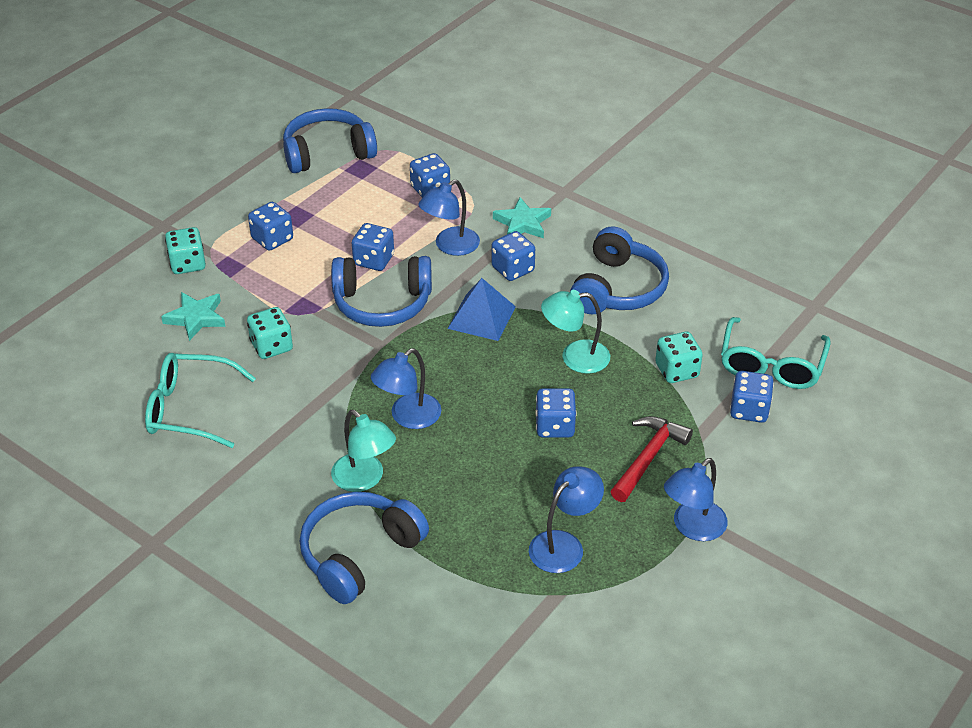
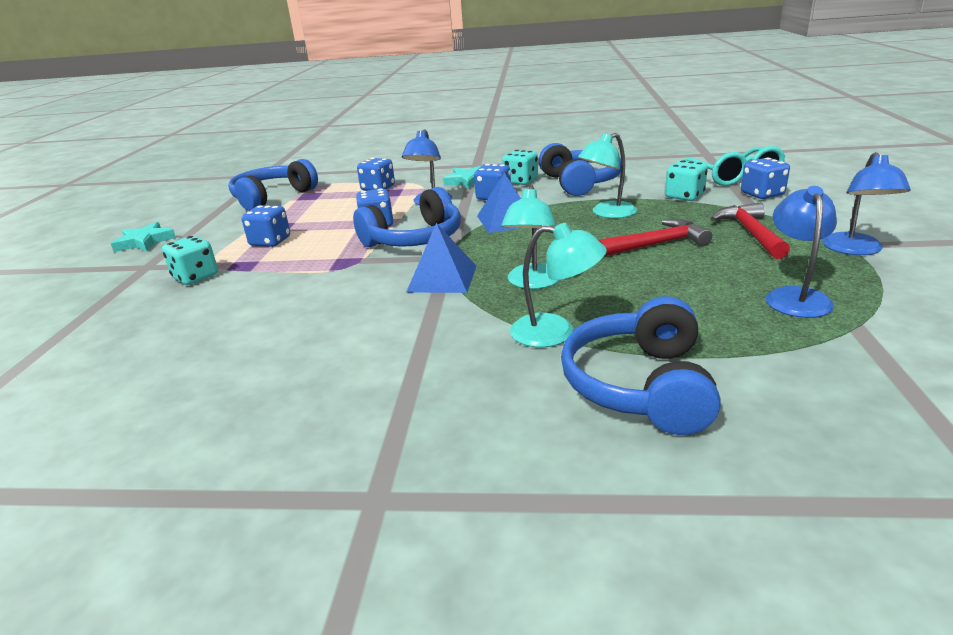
camera: 30 degrees left, 15 degrees down
turquoise glasses [145,353,256,448] -> none
turquoise star [161,292,226,341] -> turquoise star moved to [111,222,176,252]
turquoise dice [247,307,293,359] -> turquoise dice moved to [502,150,538,185]
blue lamp [371,348,441,429] -> turquoise lamp [501,185,559,289]
blue dice [535,388,577,438] -> red hammer [599,219,712,257]
none -> blue pyramid [406,223,476,293]

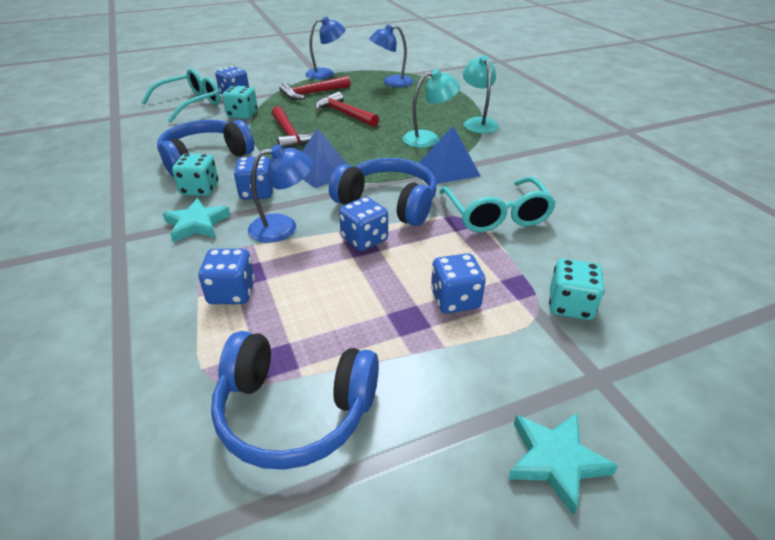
camera: 120 degrees left, 10 degrees up
blue headphones [561,296,721,435] -> none
turquoise lamp [578,133,637,218] -> red hammer [272,106,315,149]
none -> turquoise glasses [439,177,556,232]

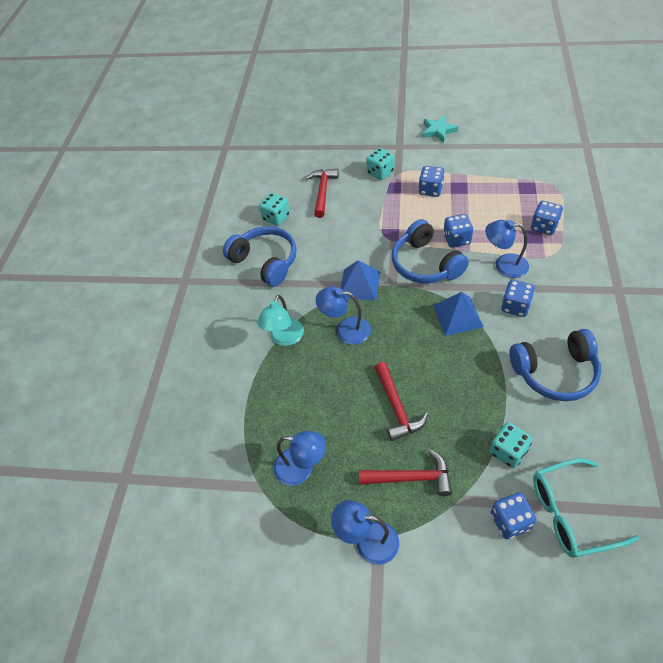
camera: 145 degrees left, 15 degrees up
turquoise star [162,198,231,242] -> none
turquoise dice [172,153,218,196] -> turquoise dice moved to [259,193,290,226]
blue headphones [211,331,379,470] -> blue headphones moved to [223,226,297,287]
red hammer [272,106,315,149] -> red hammer moved to [306,169,339,218]
turquoise lamp [403,69,460,148] -> blue lamp [316,286,371,345]
turquoise glasses [439,177,556,232] -> none

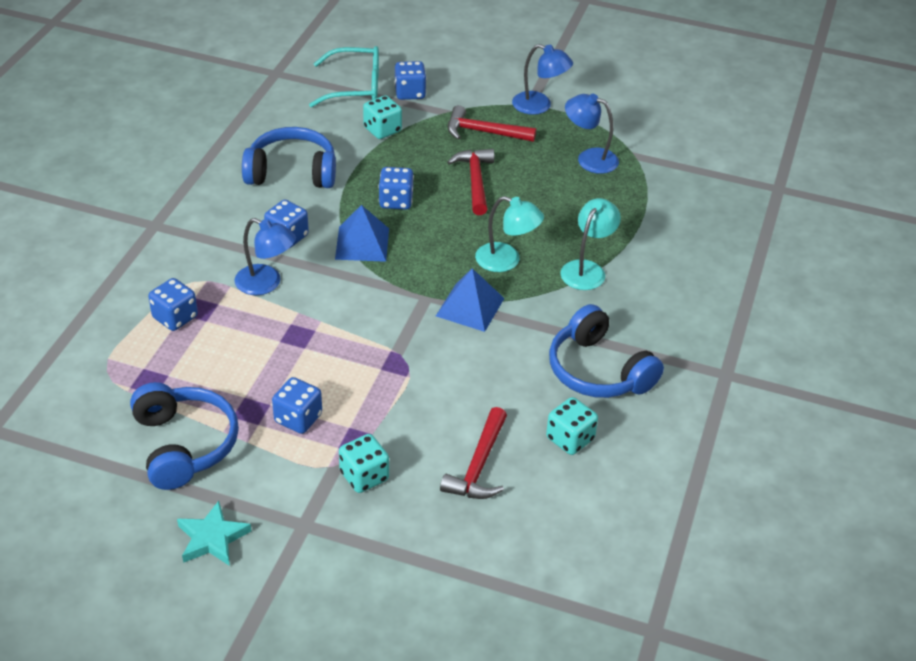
camera: 175 degrees left, 10 degrees down
blue lamp [316,286,371,345] -> turquoise lamp [475,196,544,272]
blue headphones [392,219,469,283] -> blue headphones moved to [130,382,239,490]
blue dice [443,214,473,248] -> blue dice moved to [379,167,414,210]

